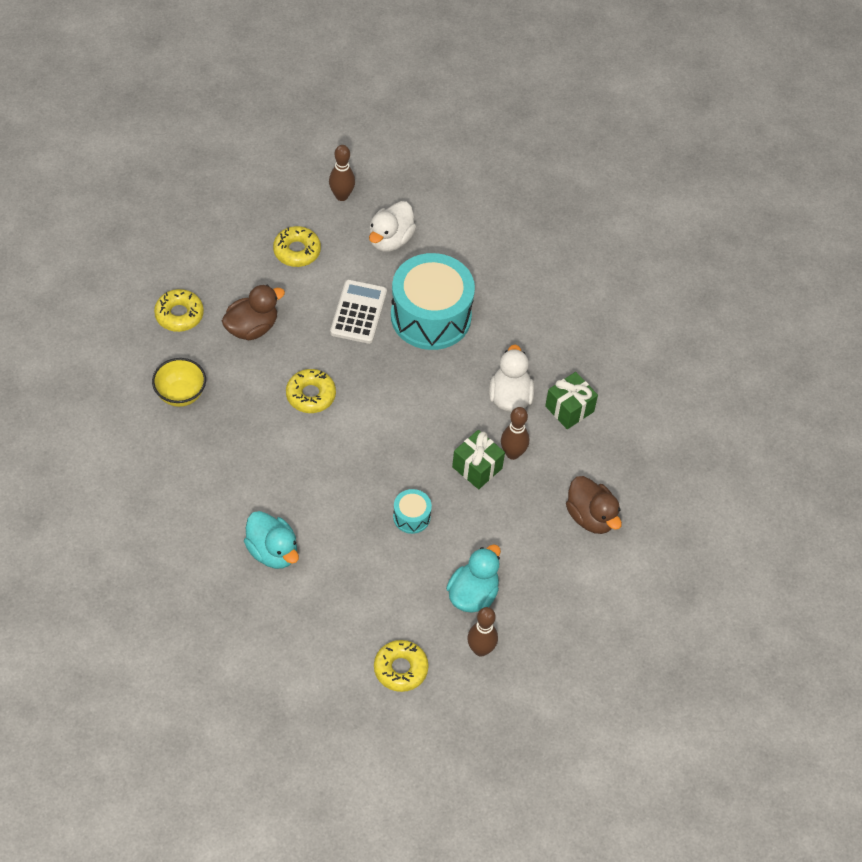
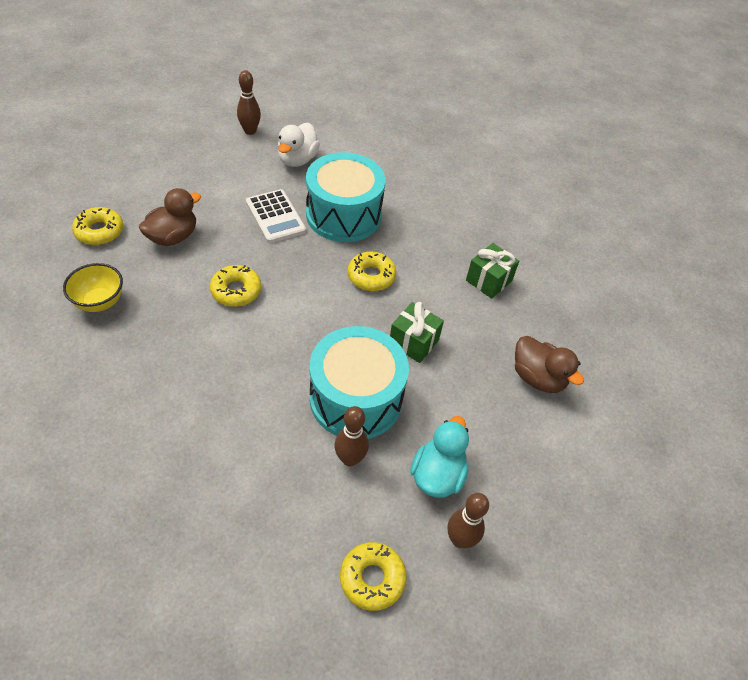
camera: 10 degrees left, 5 degrees down
turquoise duck [244,511,299,569] -> none
yellow donut [273,226,321,267] -> yellow donut moved to [348,252,396,291]
white calculator [330,280,387,344] -> white calculator turned 150 degrees clockwise [246,189,306,243]
turquoise drum [393,489,432,534] -> turquoise drum [310,326,409,439], size x2.31
white duck [489,345,534,412] -> none
brown bowling pin [501,407,529,460] -> brown bowling pin moved to [334,406,369,467]

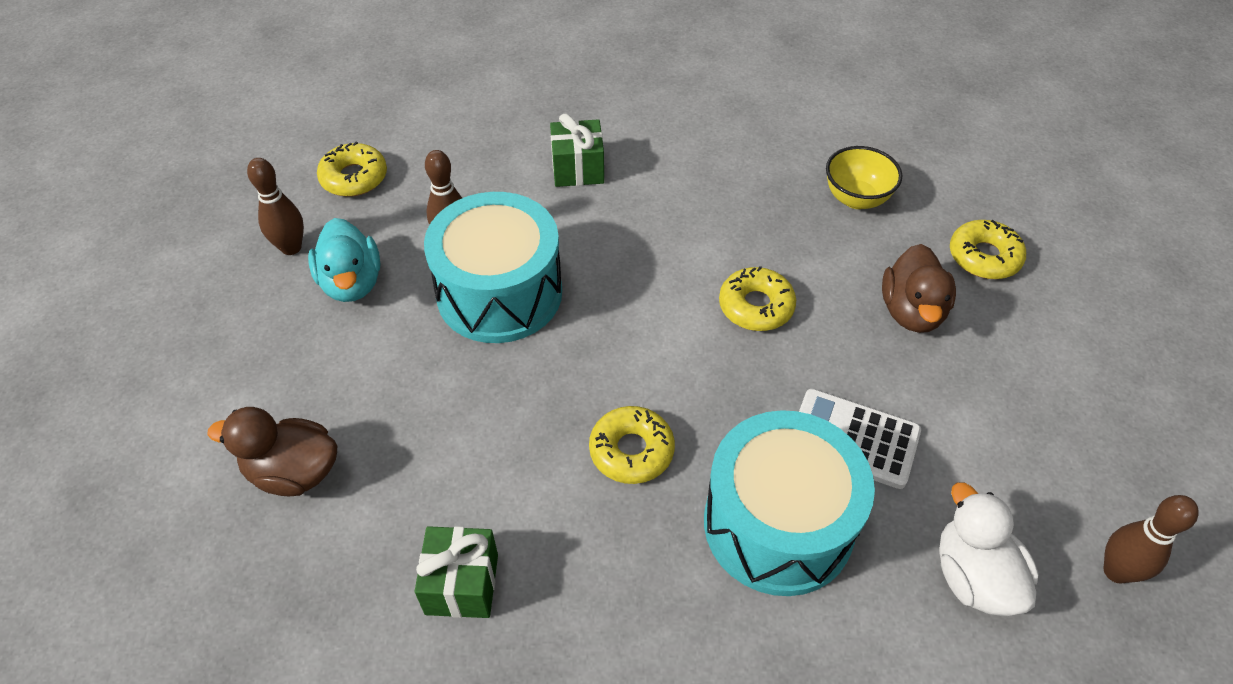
camera: 145 degrees right, 0 degrees up
green gift [390,302,444,363] -> green gift moved to [550,114,604,187]

